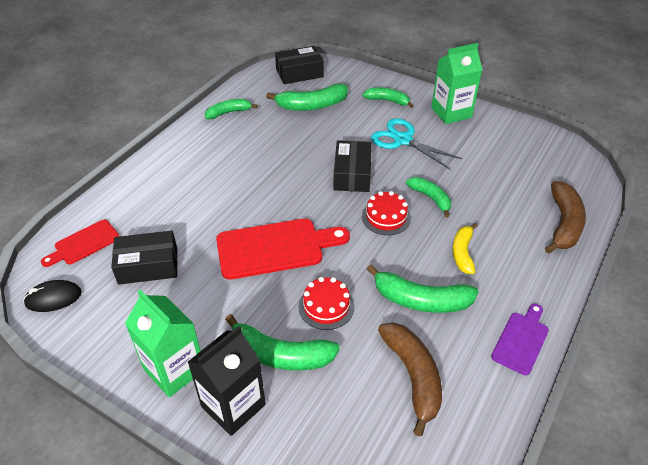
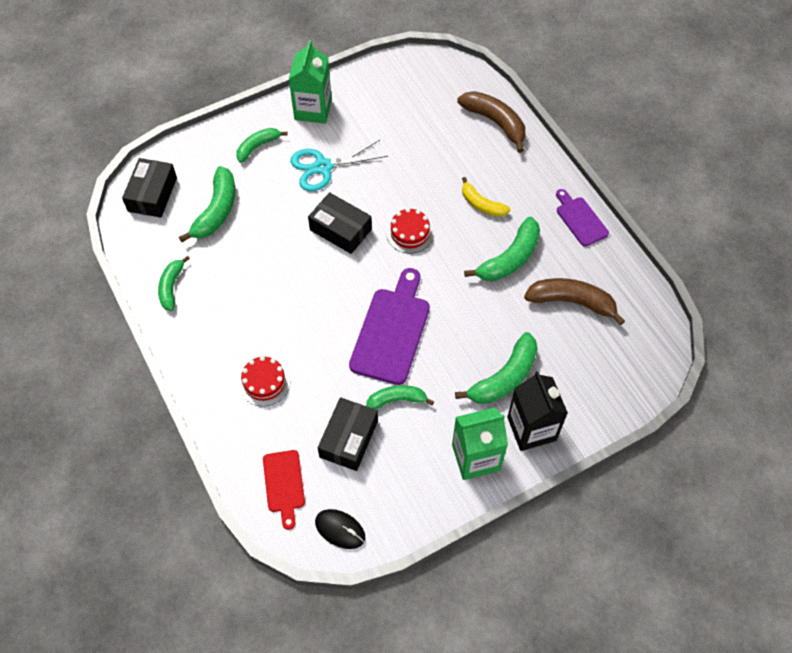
camera: 60 degrees left, 15 degrees up
black mouse [23,280,82,312] -> black mouse turned 75 degrees counterclockwise [315,509,365,549]
red cutting board [216,219,350,280] -> purple cutting board [349,268,430,385]
red cake [299,277,354,330] -> red cake moved to [239,356,290,406]
green banana [406,177,451,217] -> green banana moved to [366,385,434,409]

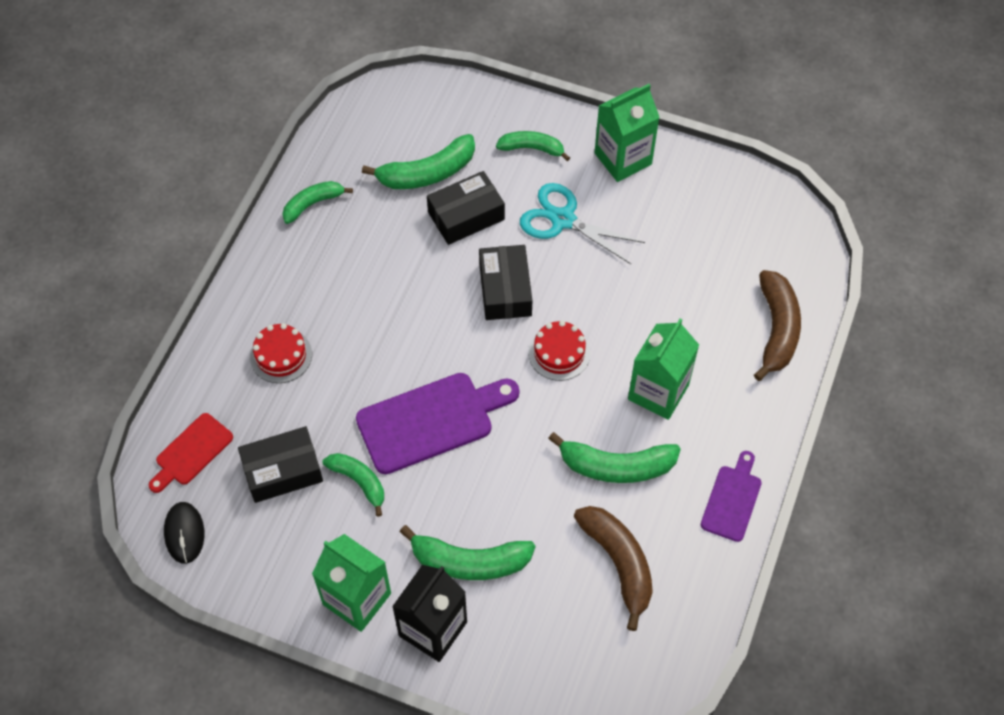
camera: 50 degrees right, 0 degrees up
black box [122,158,177,218] -> black box moved to [427,171,505,245]
yellow banana [462,177,510,217] -> green carton [628,319,699,420]

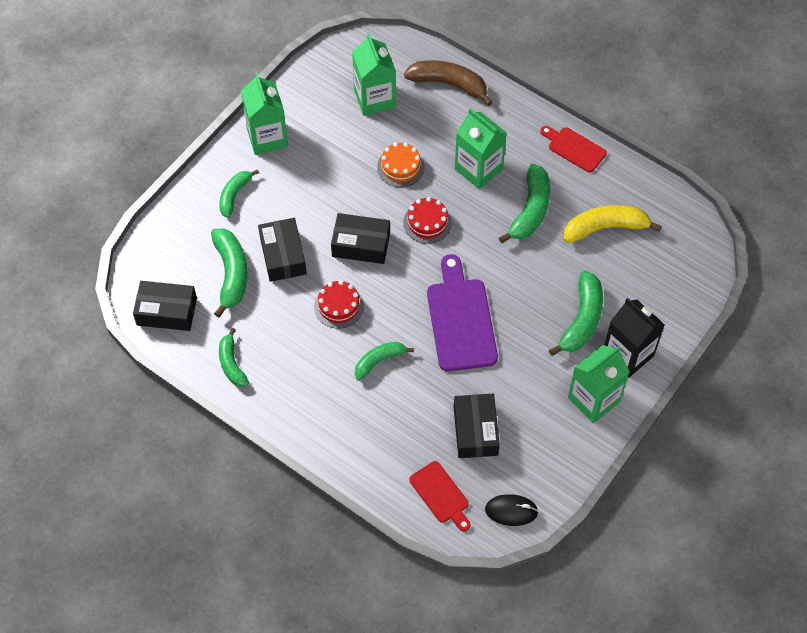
camera: 75 degrees left, 0 degrees up
red cake [250,323,312,383] -> red cake moved to [314,280,364,329]
green banana [323,453,384,516] -> green banana moved to [355,342,414,381]
turquoise scissors [520,183,645,264] -> none
brown banana [574,506,653,631] -> yellow banana [564,205,662,243]
purple cutting board [701,451,762,542] -> red cutting board [540,126,607,173]
none -> black box [133,281,197,331]
none -> green carton [352,33,396,116]
none -> orange cake [377,142,425,187]

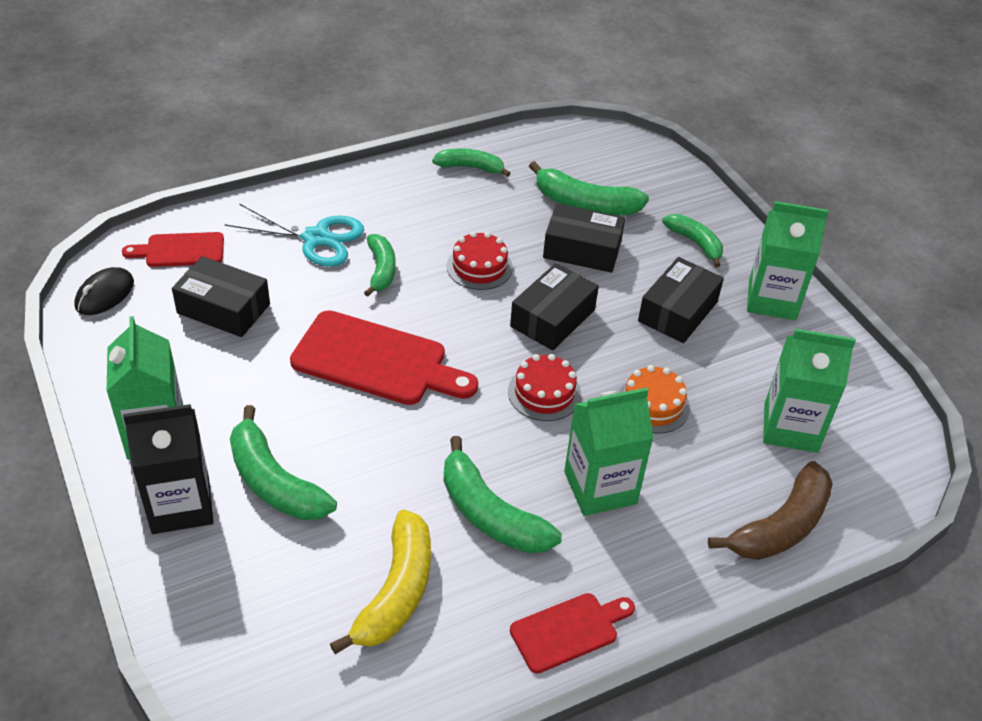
camera: 115 degrees right, 15 degrees down
black box [133,281,197,331] -> black box moved to [638,257,724,343]
purple cutting board [427,254,498,372] -> red cutting board [290,310,478,405]
none -> turquoise scissors [224,203,364,267]

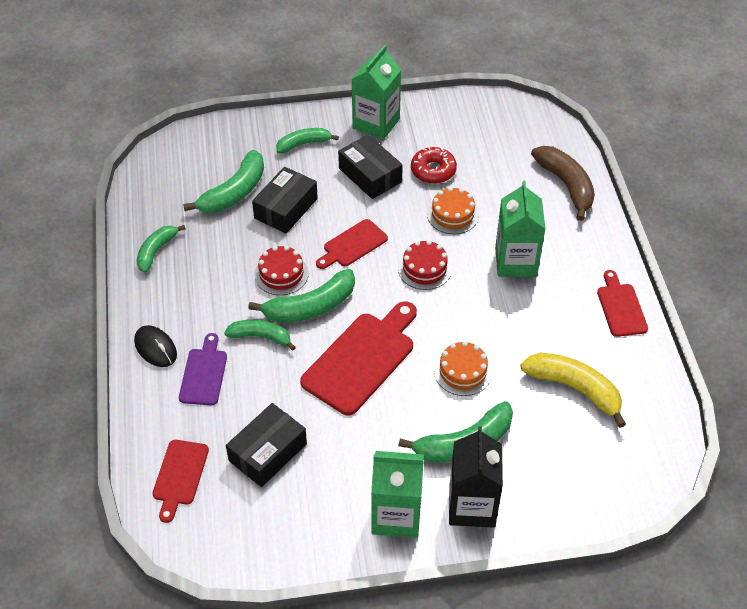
camera: 70 degrees left, 5 degrees up
black mouse [74,267,134,315] -> black mouse moved to [134,325,177,367]
turquoise scissors [224,203,364,267] -> purple cutting board [179,333,227,405]
green banana [444,436,562,553] -> green banana moved to [248,269,355,323]
black box [510,263,599,351] -> red cutting board [316,219,388,269]
green carton [763,329,856,453] -> none
none -> red donut [411,147,457,184]
none -> orange cake [434,341,492,396]

